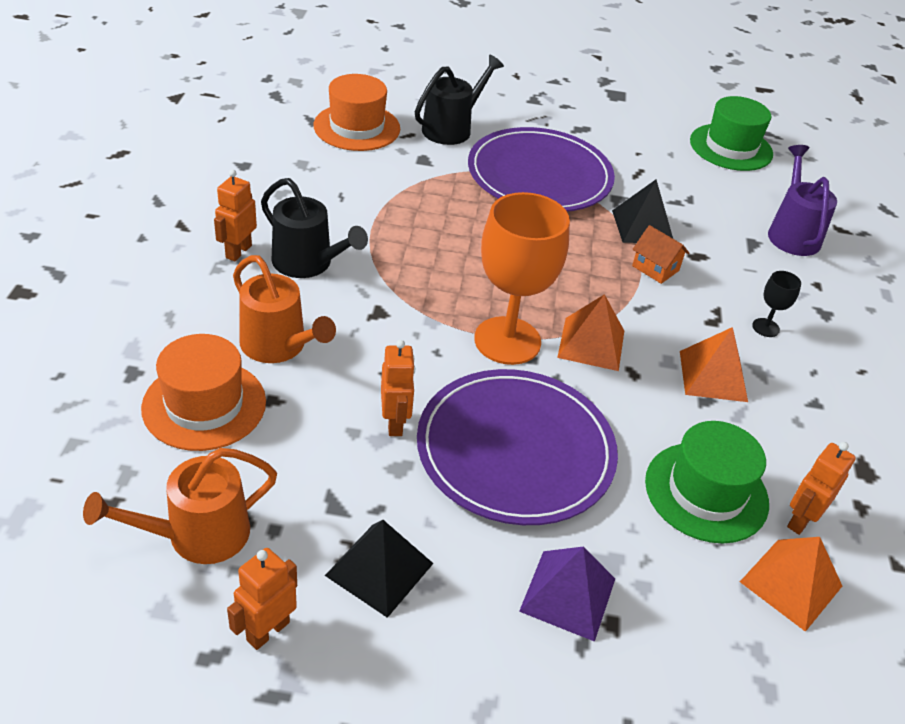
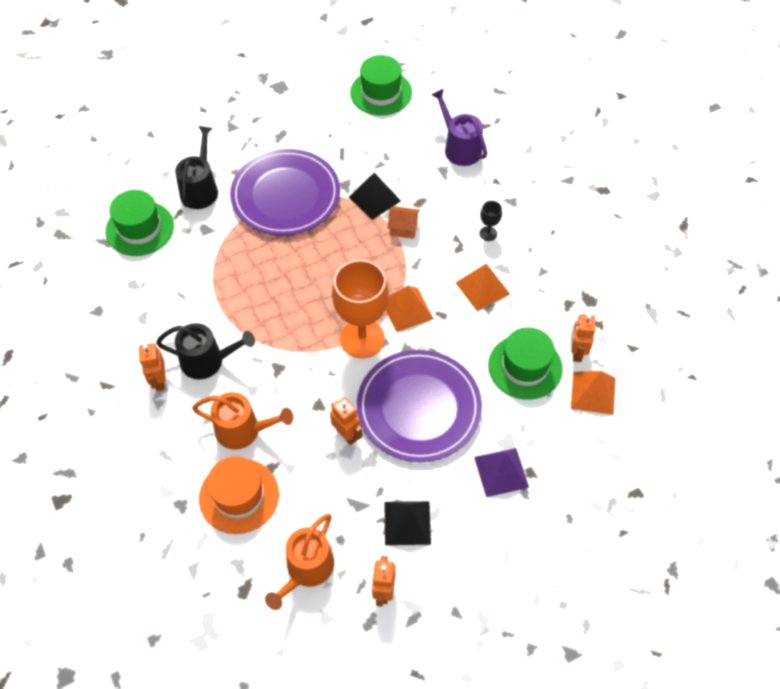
camera: 30 degrees left, 15 degrees up
orange hat [314,74,400,151] -> green hat [105,190,174,256]

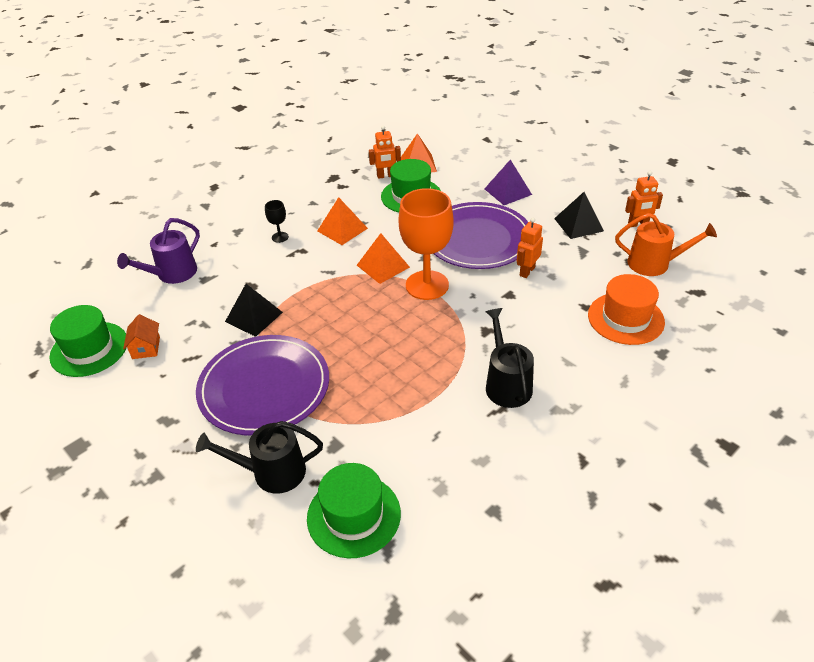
camera: 105 degrees left, 15 degrees down
orange robot [139,343,166,391] -> none
orange watering can [192,392,293,450] -> none
orange house [388,206,420,239] -> orange house moved to [123,314,160,359]

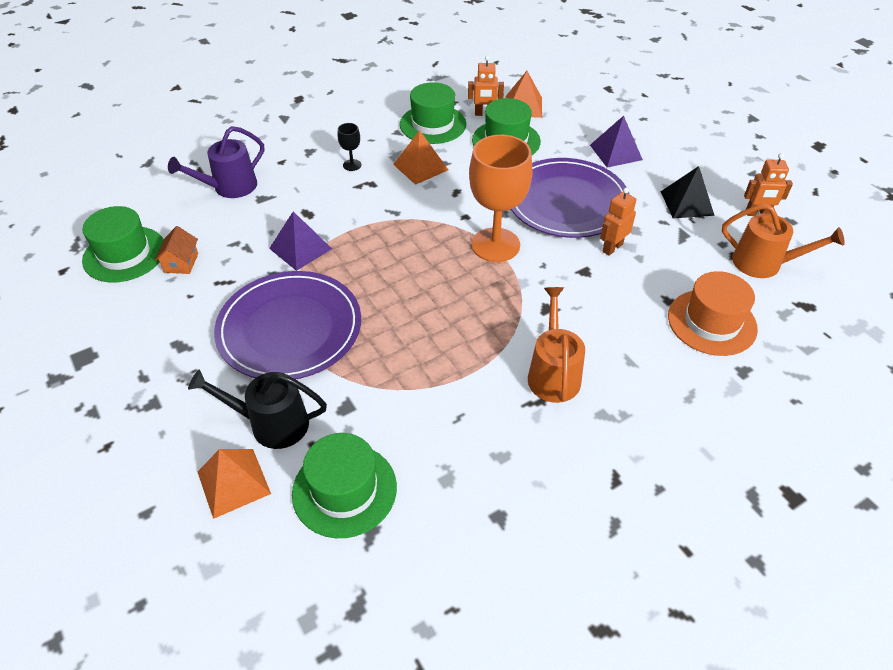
camera: 10 degrees right, 5 degrees up
black pyramid [225,284,283,337] -> purple pyramid [269,211,332,271]
orange pyramid [357,233,410,284] -> orange pyramid moved to [198,449,271,519]
black watering can [485,308,534,408] -> orange watering can [528,287,585,403]
none -> green hat [400,82,466,144]

